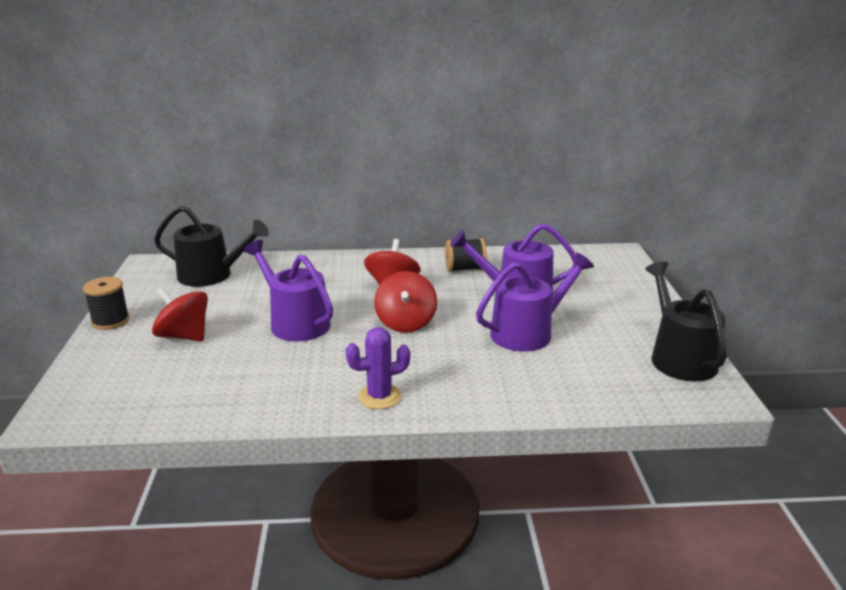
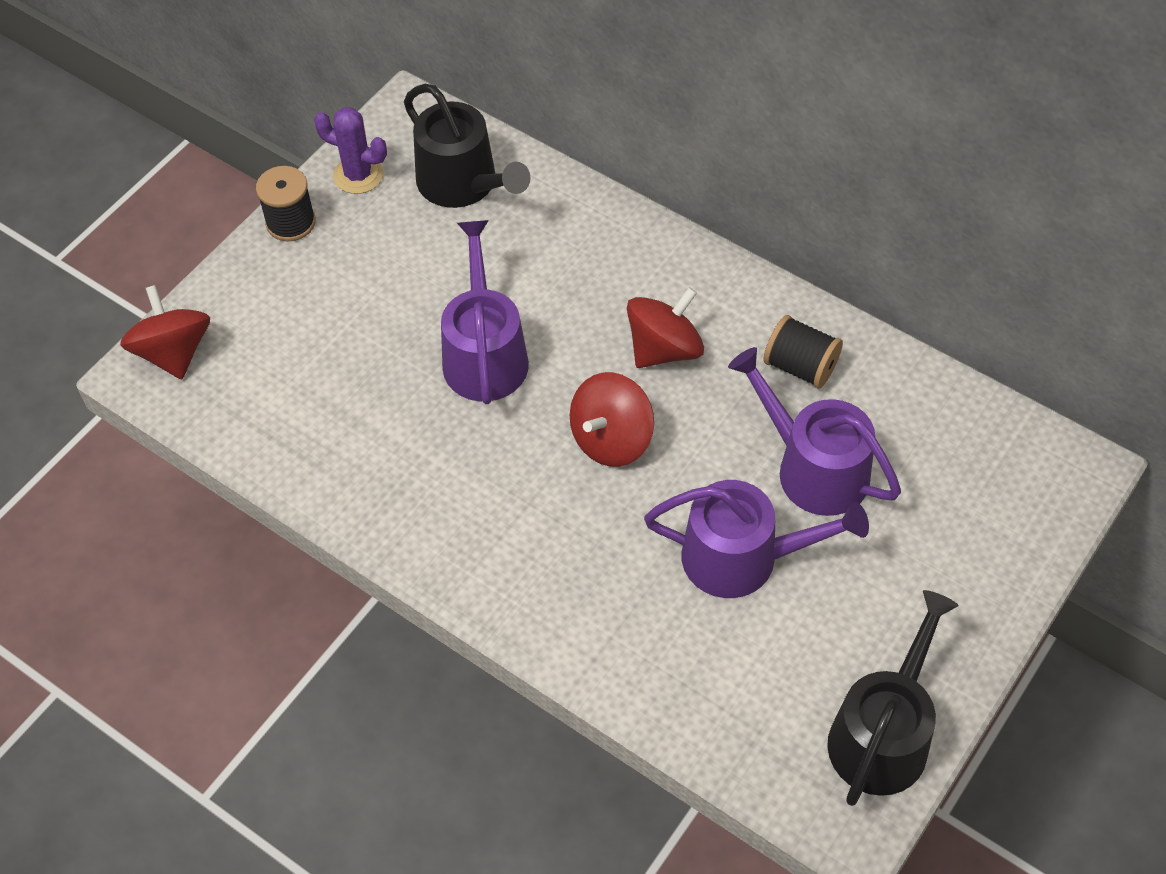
camera: 40 degrees right, 30 degrees up
red spinning top [152,287,208,341] -> red spinning top moved to [120,285,210,380]
purple cactus [346,327,410,409] -> purple cactus moved to [314,107,387,194]

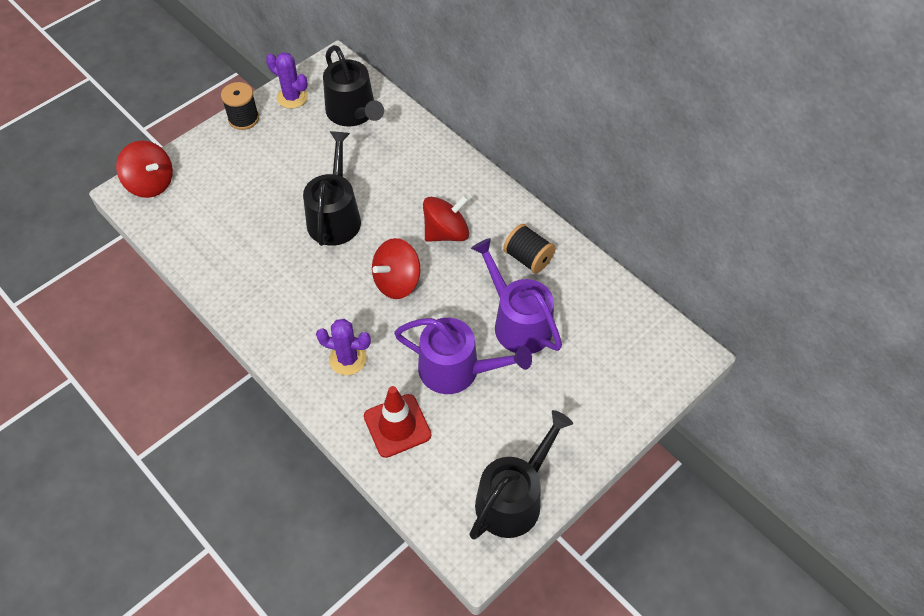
camera: 10 degrees right, 0 degrees up
red spinning top [120,285,210,380] -> red spinning top turned 135 degrees clockwise [116,141,173,198]
purple watering can [441,220,529,404] -> black watering can [303,131,361,246]
none -> purple cactus [316,319,371,375]
none -> red traffic cone [364,386,431,458]

